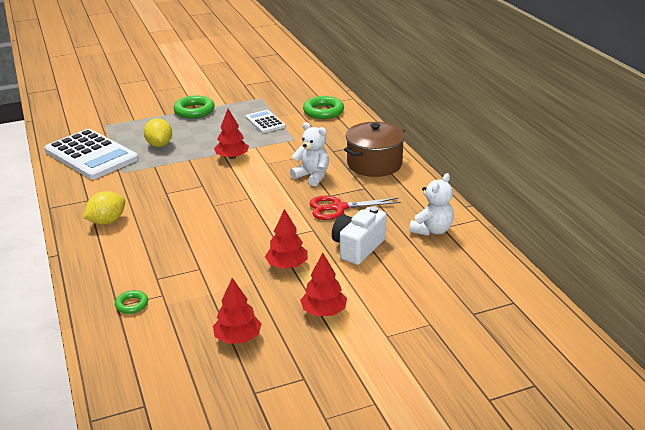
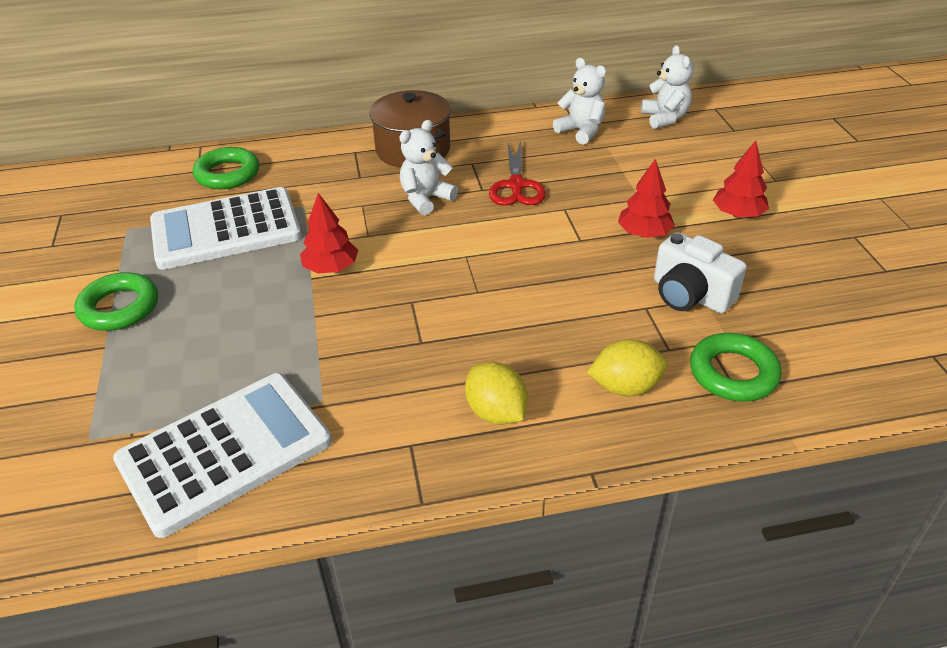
camera: 80 degrees left, 10 degrees up
green ring [115,290,148,314] -> green ring [690,333,782,402], size x1.83
yellow lemon [144,118,172,147] -> yellow lemon moved to [587,339,668,396]
red tree [213,278,262,344] -> none
white calculator [246,110,286,133] -> white calculator [150,187,302,270], size x1.98
white camera [332,206,387,265] -> white camera moved to [654,232,747,313]
none -> white teddy bear [641,45,693,129]

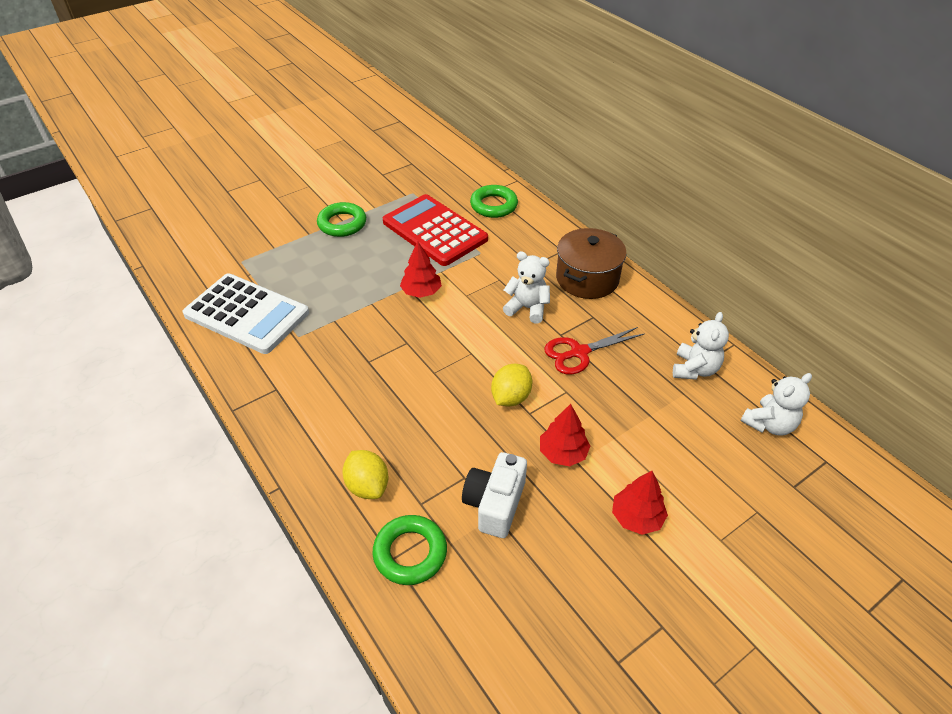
camera: 65 degrees right, 5 degrees up
white calculator [150,187,302,270] -> red calculator [383,194,488,266]
yellow lemon [465,362,528,425] -> yellow lemon moved to [491,364,532,407]

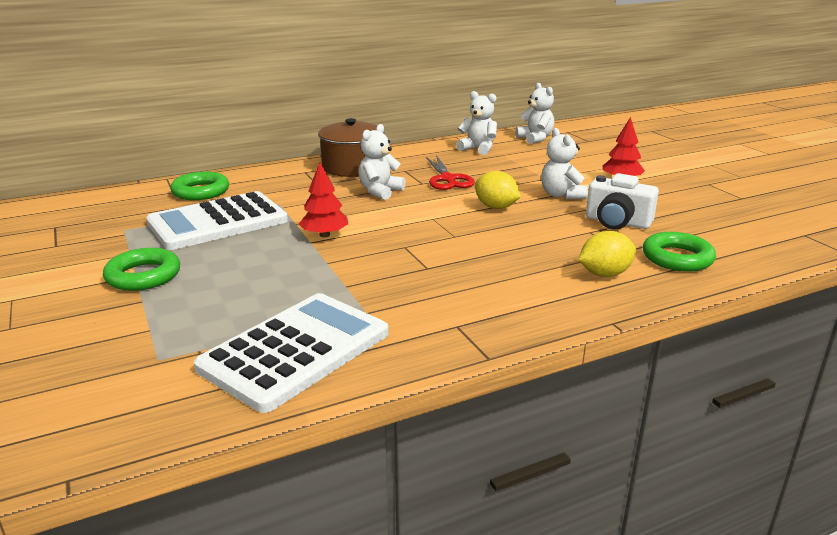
camera: 80 degrees left, 20 degrees down
red calculator [383,194,488,266] -> white calculator [146,191,288,250]
red tree [540,404,590,466] -> white teddy bear [541,128,588,199]

